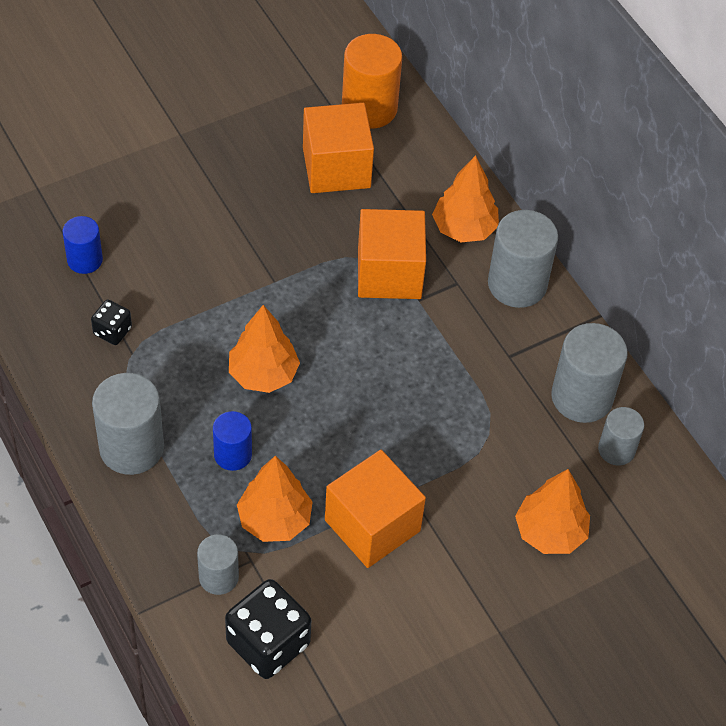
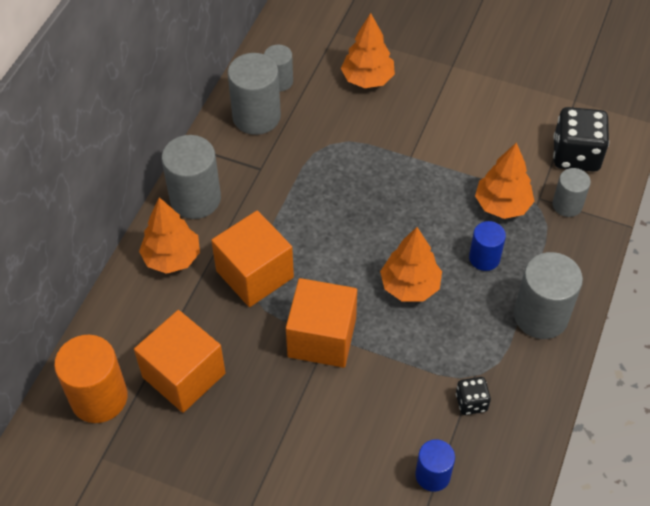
camera: 125 degrees left, 0 degrees up
orange cube [325,450,426,568] -> orange cube moved to [286,278,357,368]

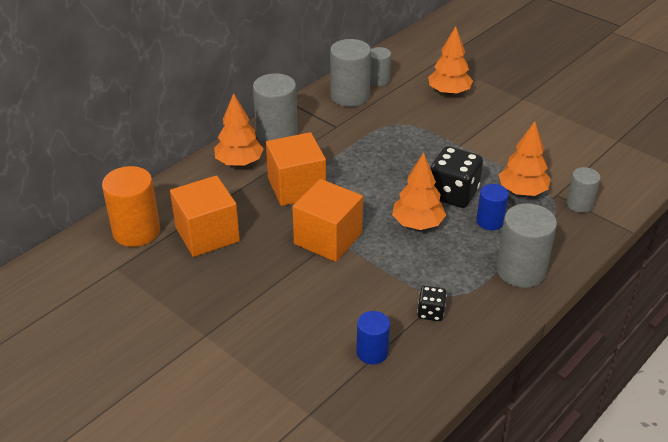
camera: 20 degrees right, 15 degrees down
black dice [553,107,609,172] -> black dice moved to [430,146,483,208]

